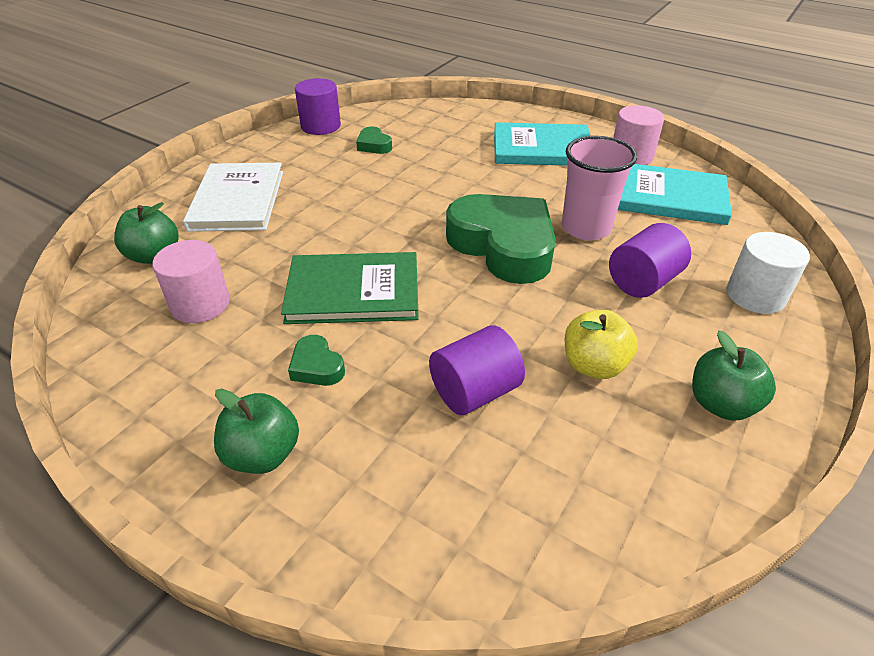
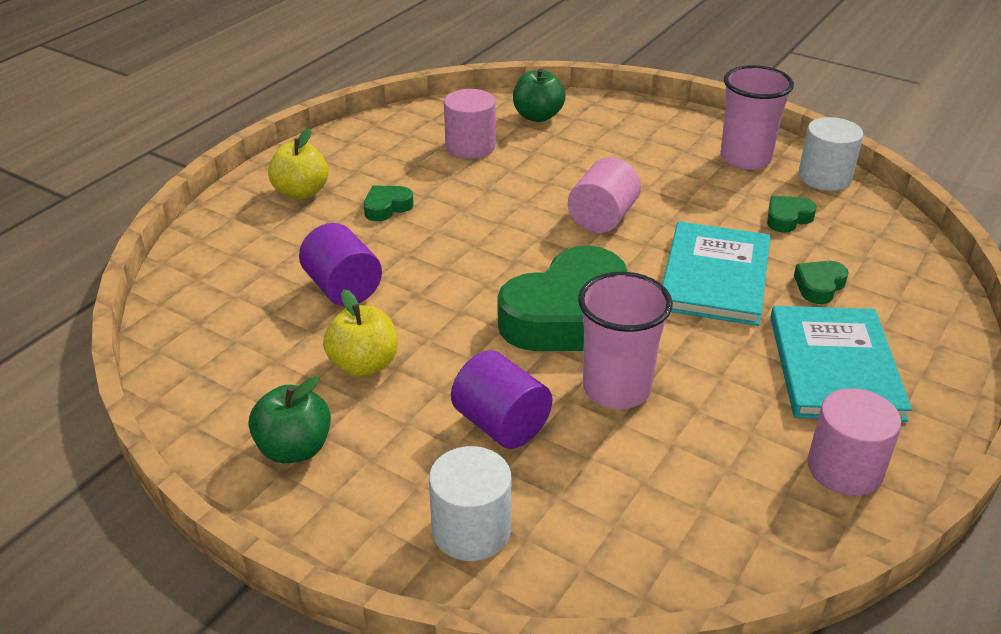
camera: 90 degrees right, 5 degrees down
white book [183,163,283,232] -> none
green apple [214,389,299,474] -> yellow apple [268,128,329,199]
green book [281,252,419,324] -> none
purple cylinder [295,78,341,135] -> white cylinder [799,117,863,191]
turquoise book [618,164,732,225] -> turquoise book moved to [662,222,770,326]
none -> pink cylinder [568,157,641,233]
none -> pink cup [720,65,794,170]
none -> green heart [794,261,849,304]

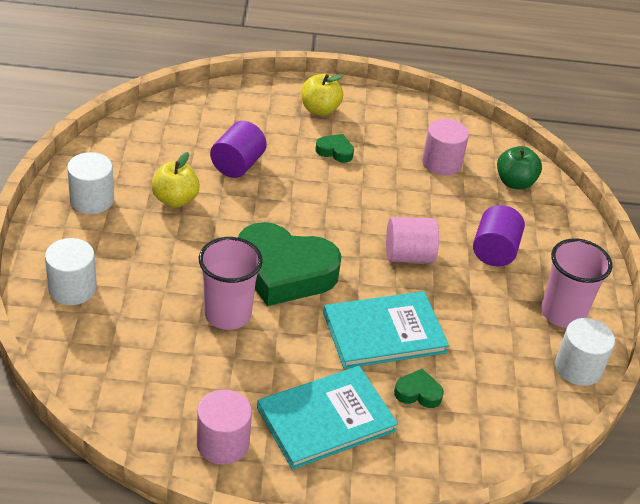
camera: 55 degrees right, 5 degrees up
green apple [249,376,331,463] -> white cylinder [67,152,114,214]
purple cylinder [451,350,552,449] -> purple cylinder moved to [473,205,525,267]
green heart [767,196,817,232] -> none

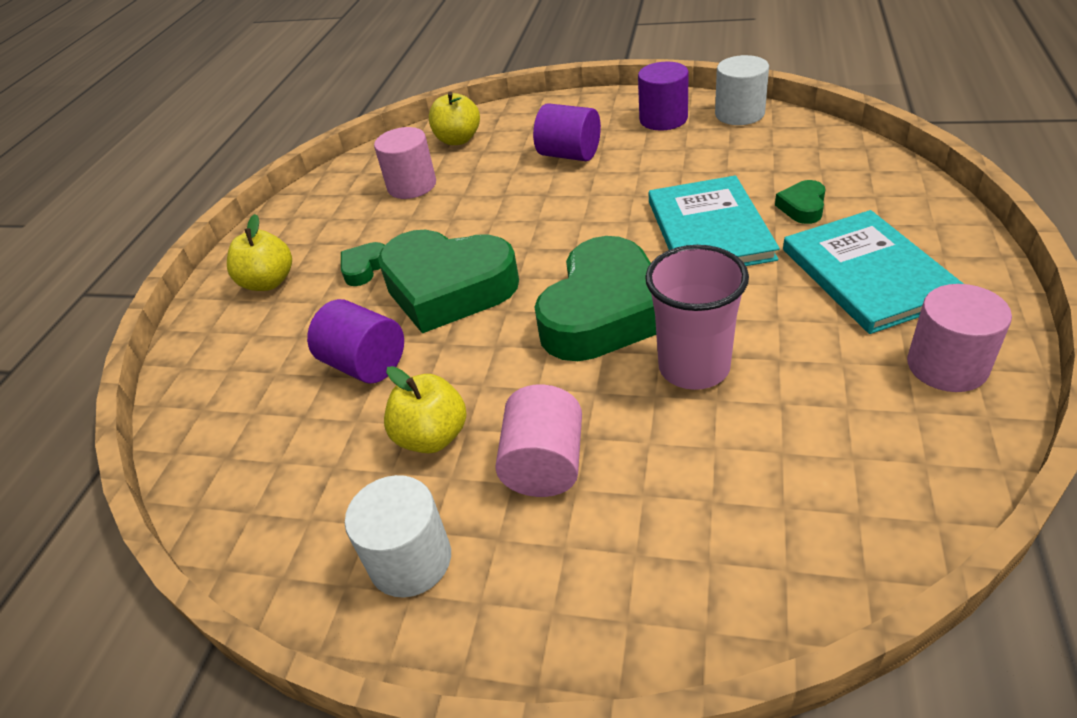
camera: 70 degrees left, 0 degrees up
white cylinder [45,238,97,305] -> none
pink cylinder [386,217,439,263] -> pink cylinder moved to [495,384,582,497]
green apple [497,146,542,190] -> yellow apple [429,92,480,145]
pink cup [541,239,612,328] -> purple cylinder [638,62,689,131]
none -> green heart [378,230,519,333]

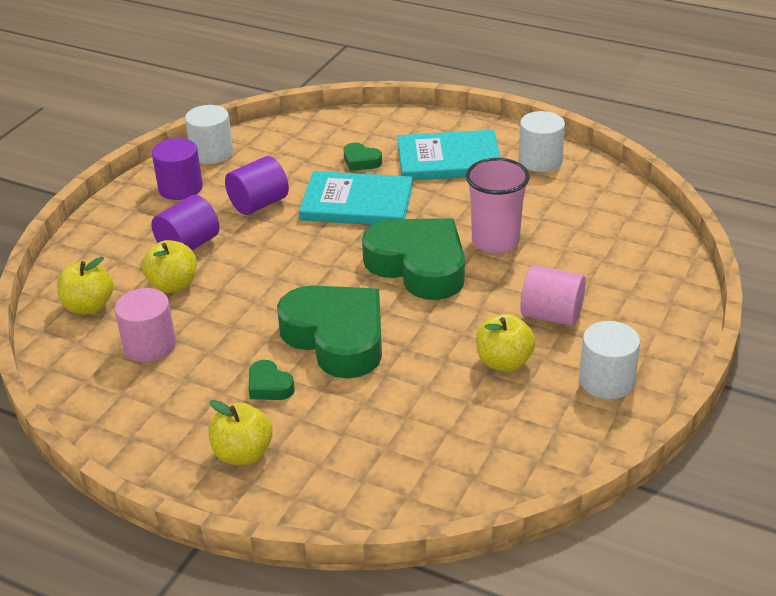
camera: 80 degrees left, 5 degrees down
purple cylinder [307,299,404,384] -> purple cylinder moved to [225,156,289,215]
green heart [378,230,519,333] -> green heart turned 75 degrees counterclockwise [277,285,382,379]
pink cylinder [907,284,1012,392] -> white cylinder [519,111,565,172]
none -> yellow apple [142,240,197,293]

